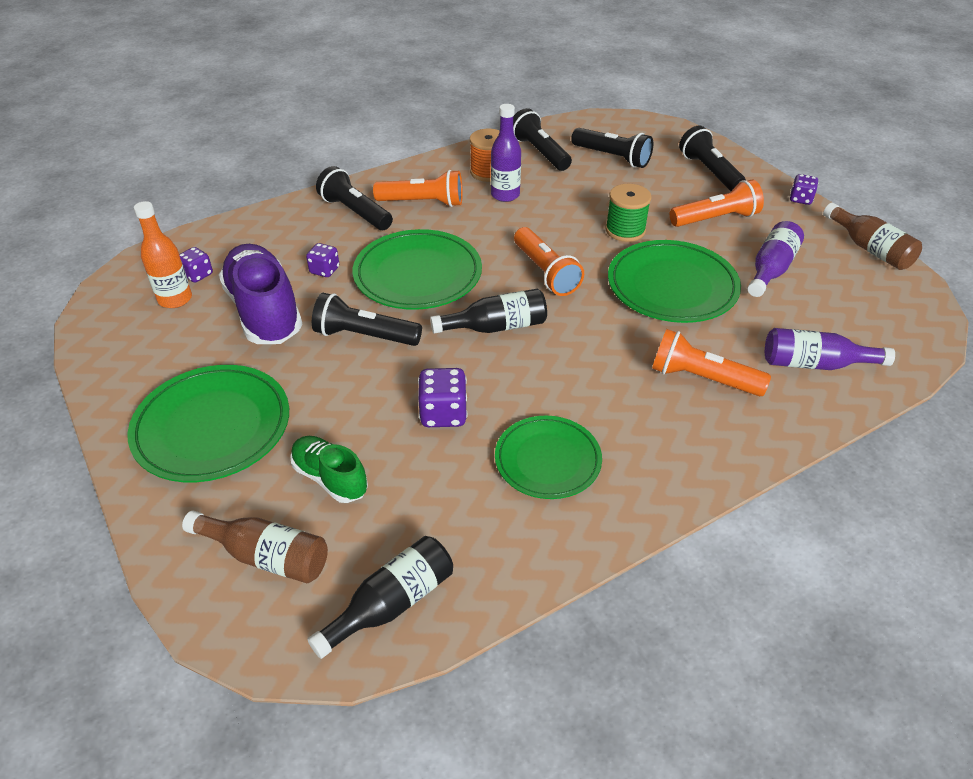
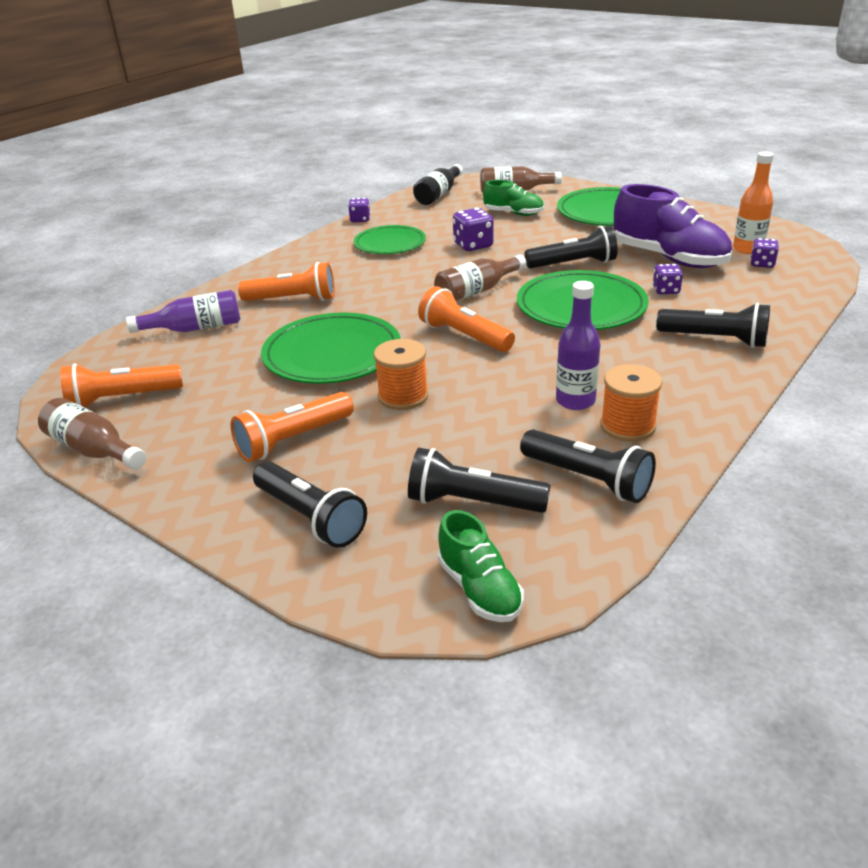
camera: 160 degrees right, 10 degrees down
orange flashlight [373,170,463,207] -> orange flashlight moved to [60,363,183,408]
black bottle [430,289,547,334] -> brown bottle [434,255,526,301]
green spool [605,184,651,242] -> orange spool [374,339,428,410]
purple bottle [748,221,804,297] -> none
purple dice [790,174,819,205] -> purple dice moved to [348,198,370,222]
none -> green shoe [438,510,524,622]

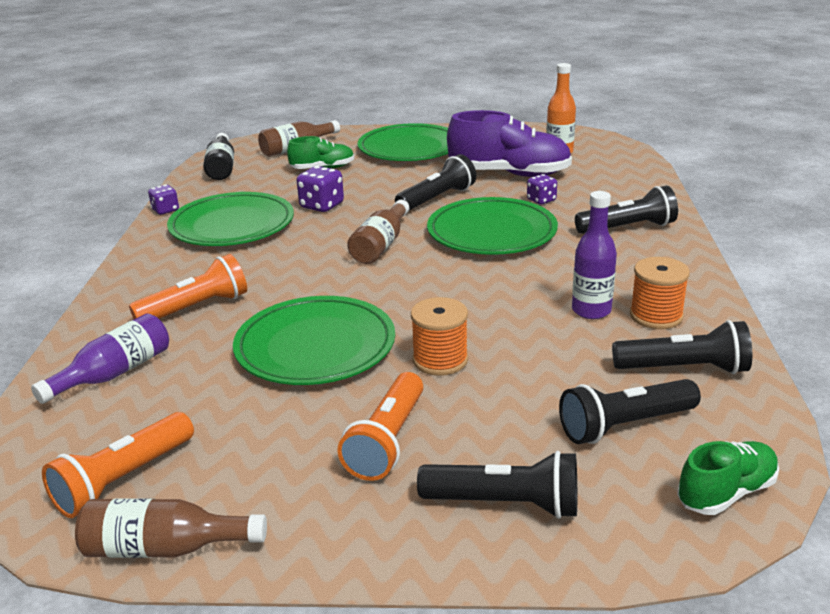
camera: 35 degrees left, 5 degrees down
green plate [354,225,426,254] -> green plate [167,192,294,246], size x1.51
orange flashlight [418,286,515,352] -> none
green shoe [438,510,524,622] -> green shoe turned 60 degrees counterclockwise [677,441,779,515]
purple dice [750,238,779,268] -> none

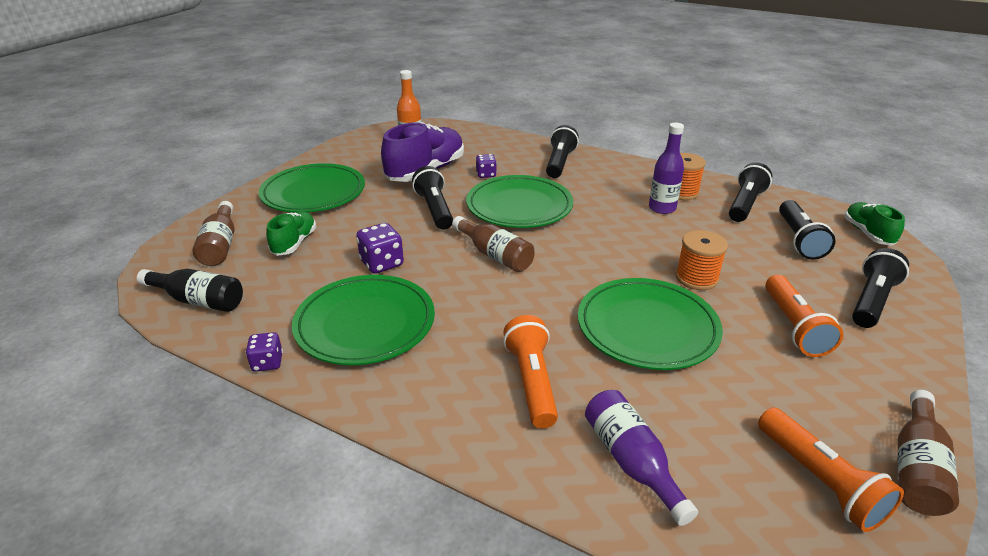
camera: 65 degrees left, 5 degrees up
orange flashlight [337,372,423,481] -> orange flashlight turned 45 degrees clockwise [765,275,843,357]

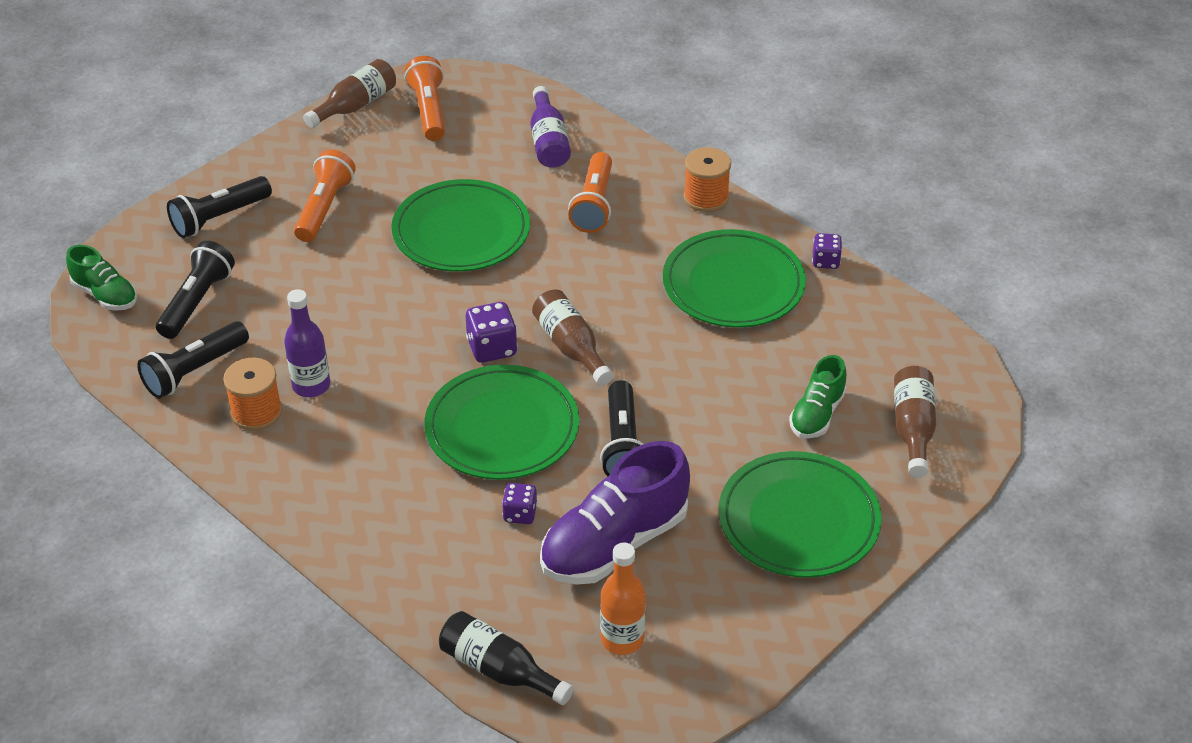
camera: 165 degrees left, 10 degrees up
black bottle [137,269,243,312] -> black bottle moved to [439,611,573,705]
purple dice [356,223,404,274] -> purple dice moved to [466,302,518,362]
black flashlight [546,125,579,178] -> none
orange spool [675,230,728,290] -> orange spool moved to [684,147,731,212]
green shoe [844,202,905,246] -> green shoe turned 60 degrees counterclockwise [66,245,137,311]

